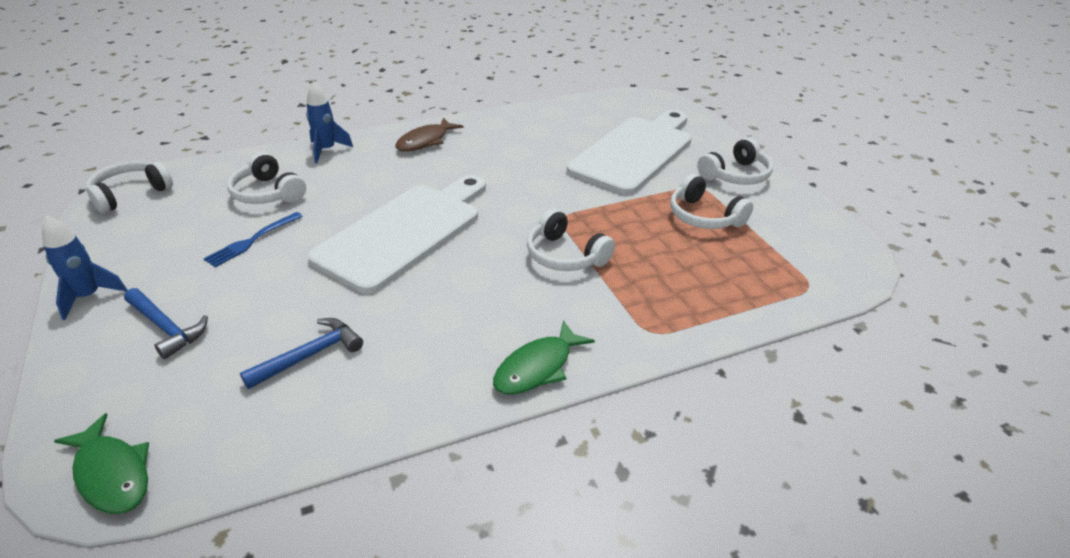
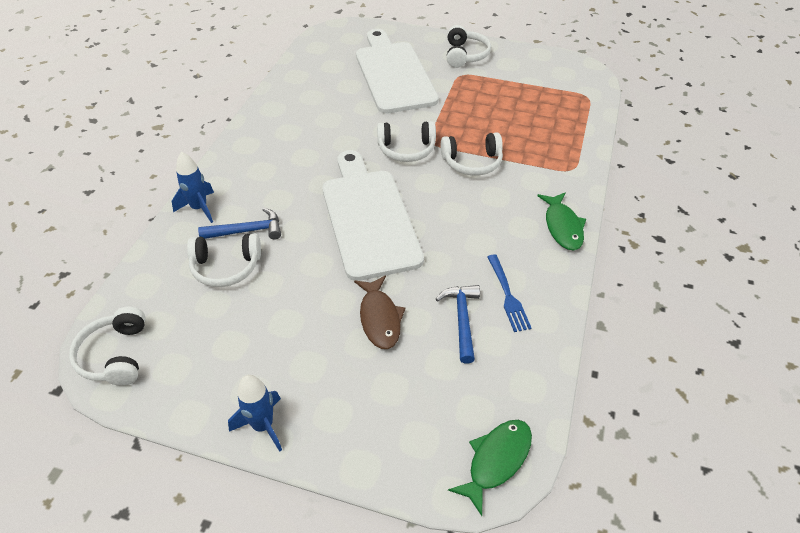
camera: 50 degrees left, 10 degrees up
green fish [54,413,149,514] -> green fish turned 45 degrees counterclockwise [448,420,532,516]
blue hammer [124,288,208,359] -> blue hammer moved to [198,208,281,240]
blue fork [203,212,303,267] -> blue fork moved to [487,254,532,332]
brown fish [395,118,464,151] -> brown fish moved to [354,275,406,349]
white headphones [670,174,753,229] -> white headphones moved to [377,121,436,162]

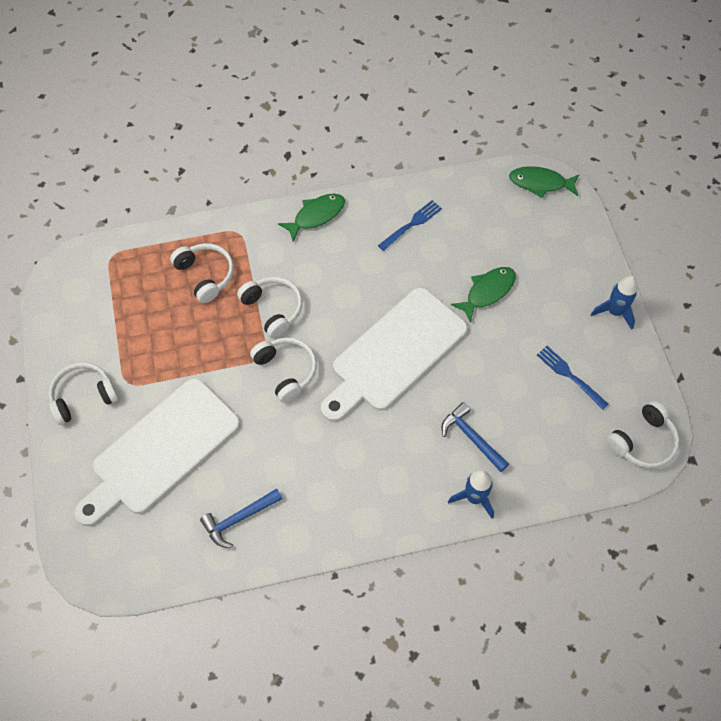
camera: 120 degrees left, 15 degrees up
white headphones [187,233,261,287] -> white headphones moved to [170,243,234,303]
brown fish [354,275,406,349] -> green fish [451,267,516,323]
blue hammer [436,285,480,364] -> blue hammer moved to [200,489,282,548]
none -> blue fork [537,346,608,410]

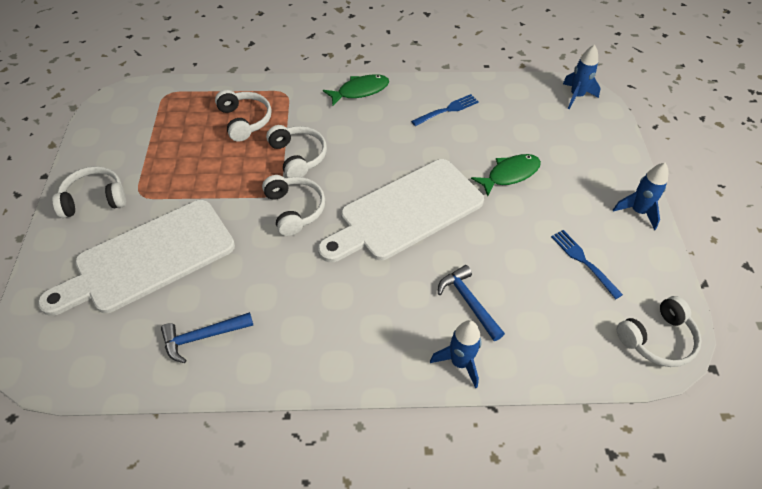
camera: 10 degrees right, 10 degrees down
green fish [509,166,580,198] -> blue rocket [563,45,601,109]

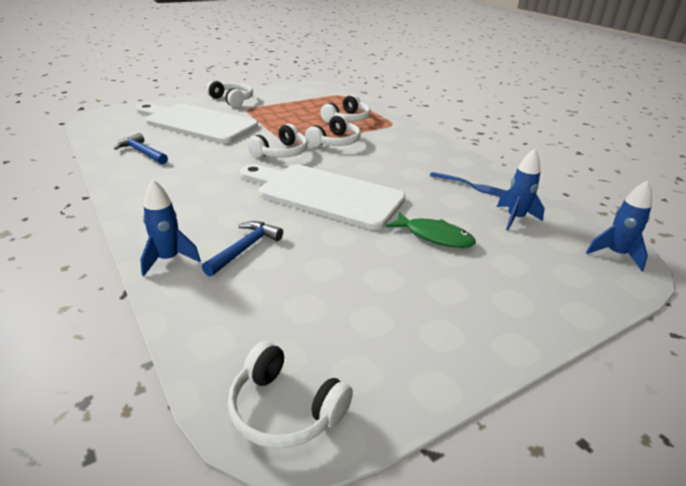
camera: 60 degrees right, 20 degrees down
green fish [323,74,389,106] -> none
blue fork [551,230,623,299] -> none
blue rocket [613,163,669,230] -> blue rocket moved to [497,149,545,231]

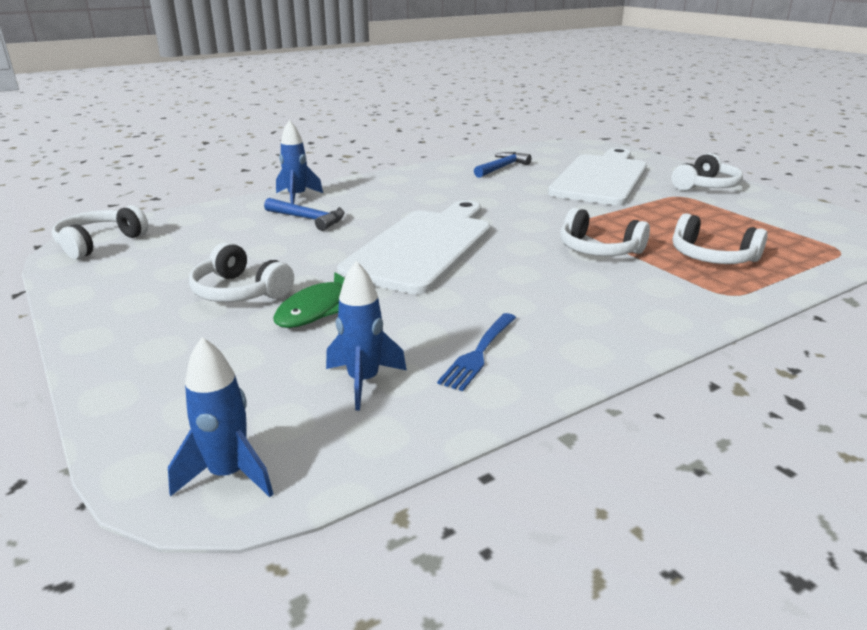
camera: 90 degrees right, 5 degrees down
white headphones [247,124,308,158] -> white headphones moved to [189,242,294,302]

